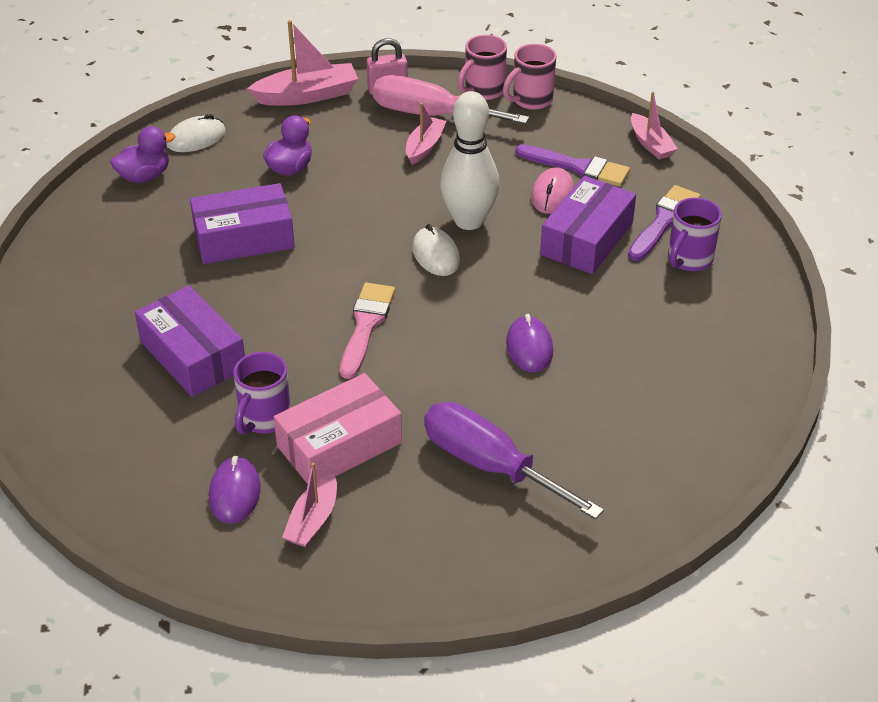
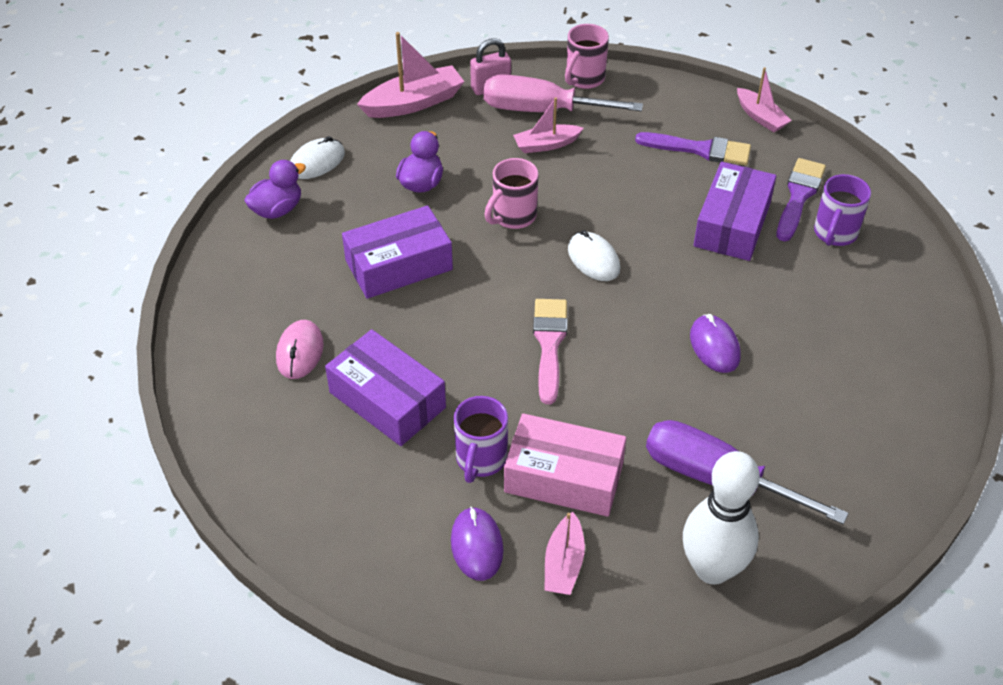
camera: 10 degrees left, 5 degrees up
pink box [274,373,402,484] -> pink box turned 60 degrees clockwise [504,413,626,517]
pink boat [406,102,446,165] -> pink boat turned 120 degrees counterclockwise [513,98,584,153]
white bowling pin [440,91,499,230] -> white bowling pin moved to [683,451,760,585]
pink mug [503,44,556,110] -> pink mug moved to [484,158,538,229]
pink mouse [531,167,574,214] -> pink mouse moved to [276,320,324,379]

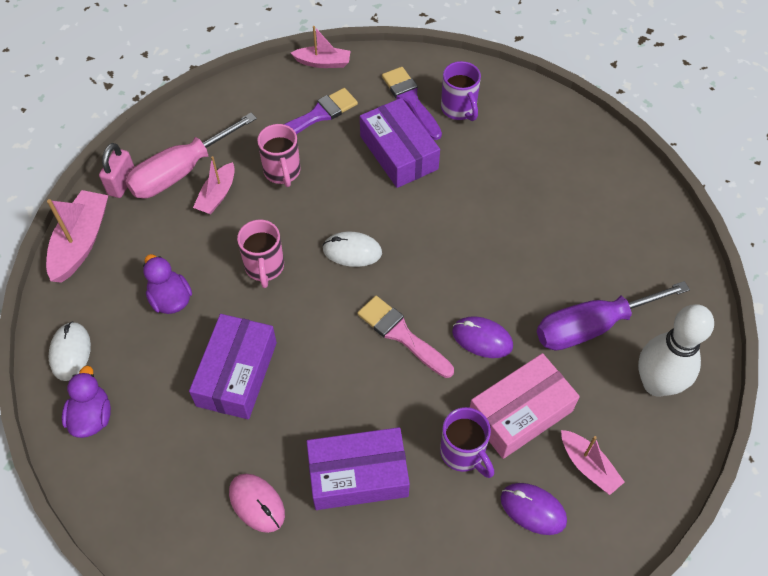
camera: 50 degrees left, 10 degrees up
pink mug [565,24,609,89] -> pink mug moved to [257,124,301,187]
purple mouse [690,314,741,373] -> purple mouse moved to [452,316,513,358]

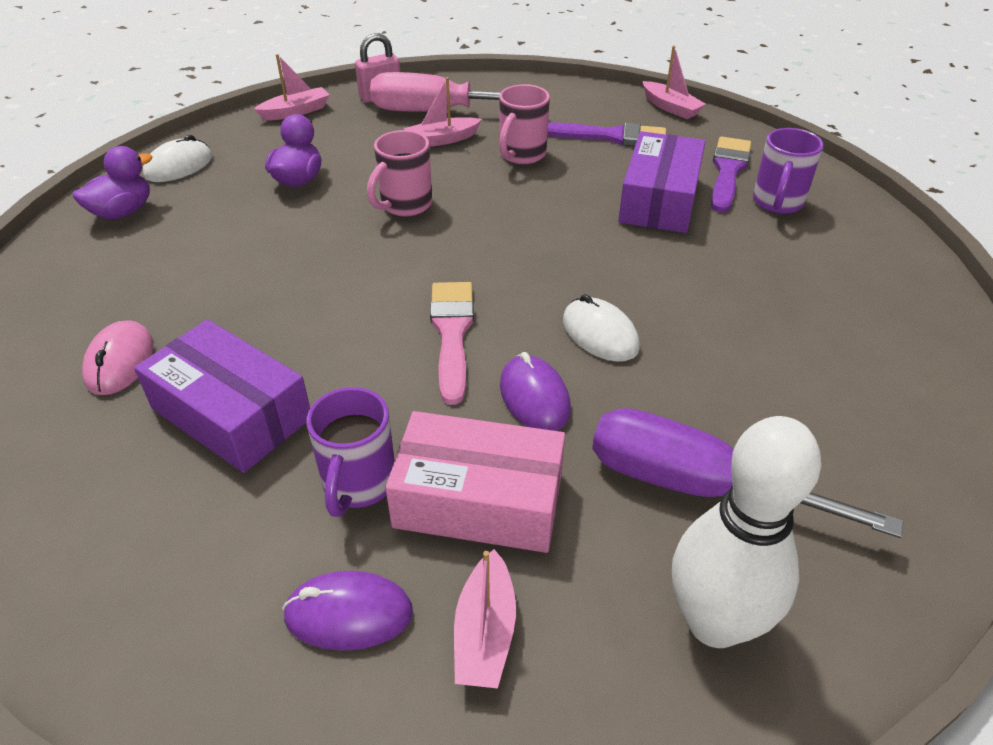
camera: 45 degrees right, 15 degrees down
pink boat [46,190,108,283] -> pink boat [254,54,329,121], size x0.63
purple box [189,314,277,419] -> none
white mouse [322,231,382,267] -> white mouse moved to [563,294,640,362]
purple mouse [501,483,567,535] -> purple mouse turned 75 degrees counterclockwise [282,571,413,651]

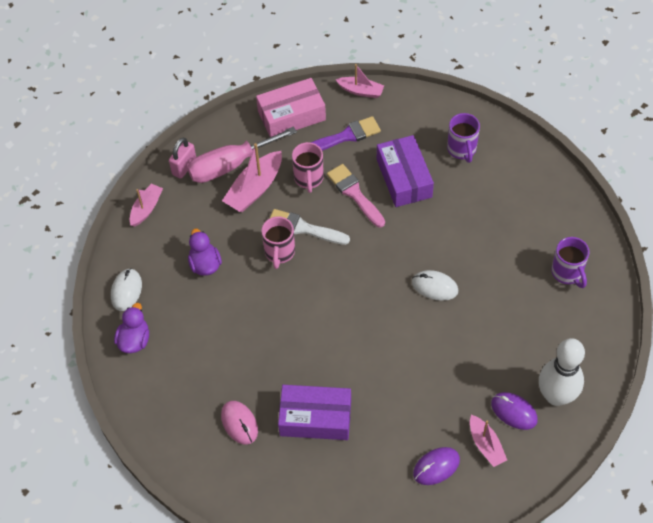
camera: 30 degrees left, 15 degrees up
purple mug [307,387,395,517] -> purple mug moved to [551,237,590,288]
pink box [385,411,565,553] -> pink box moved to [256,78,326,137]
pink boat [403,77,482,147] -> pink boat [222,143,282,212], size x1.59
pink brush [430,282,474,405] -> pink brush moved to [327,164,385,228]
purple mouse [500,352,571,431] -> purple mouse moved to [491,392,538,430]
purple screwdriver [592,408,903,538] -> none
purple brush [711,137,751,213] -> none
none -> white brush [269,209,350,245]

